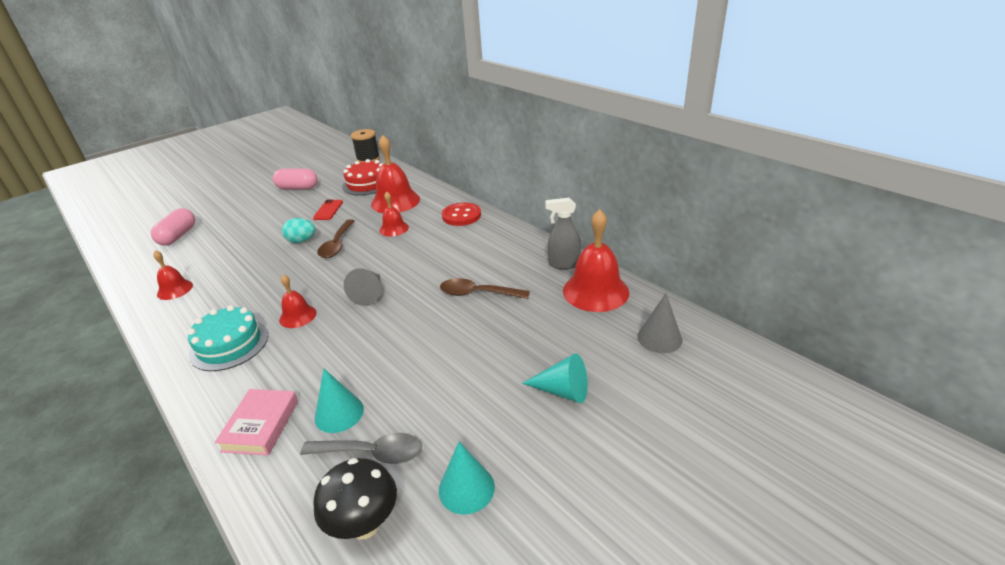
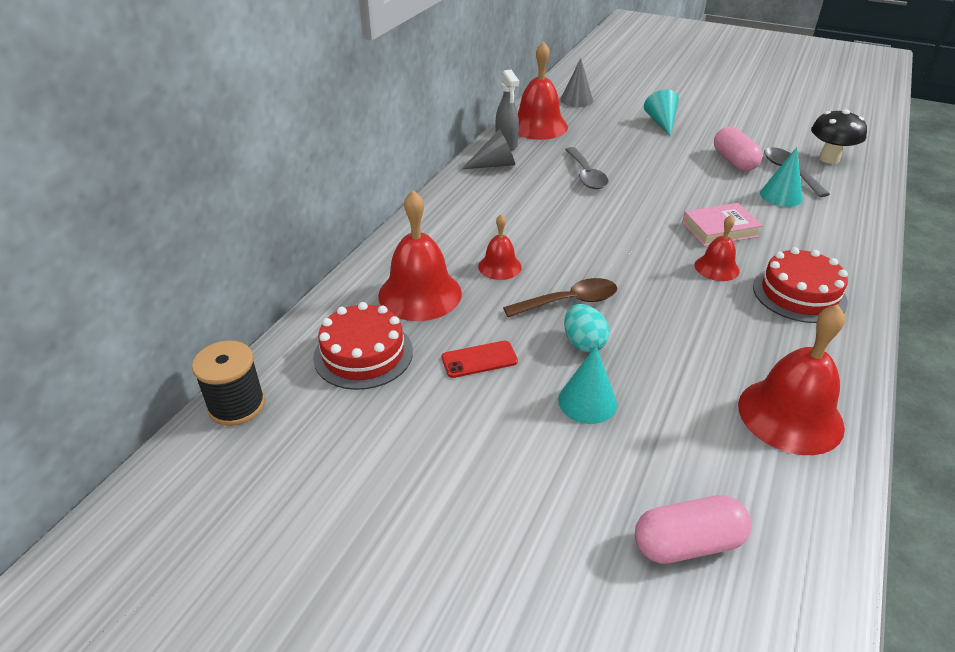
camera: 115 degrees left, 5 degrees up
red bell [153,250,193,300] -> red bell [738,304,845,455], size x1.82
turquoise cake [187,305,268,371] -> red cake [753,247,848,323]
pink book [215,389,298,455] -> pink book moved to [682,203,763,246]
pink capsule [273,169,318,189] -> pink capsule moved to [714,127,763,171]
grey cone [344,268,381,306] -> grey cone moved to [462,129,515,169]
turquoise cone [439,442,495,515] -> turquoise cone moved to [558,346,617,424]
brown spoon [440,278,530,299] -> grey spoon [565,147,608,189]
red button [442,202,481,226] -> none

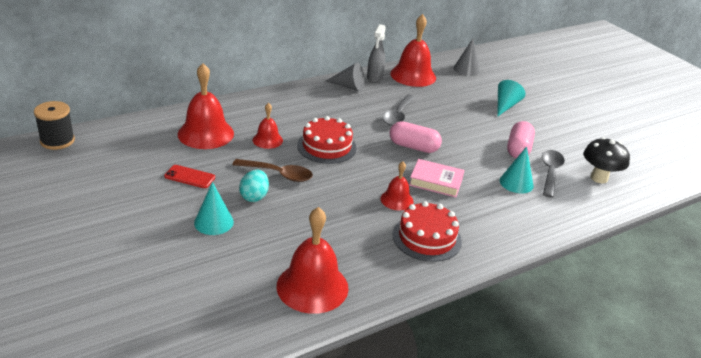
camera: 30 degrees right, 5 degrees down
red cake [313,302,413,390] -> red cake moved to [297,116,357,164]
pink capsule [635,495,751,564] -> pink capsule moved to [389,121,442,153]

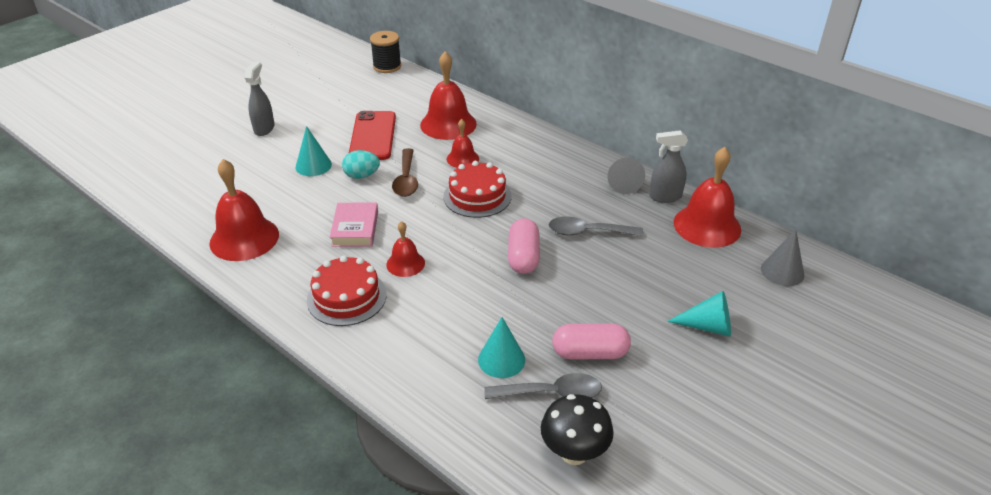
camera: 75 degrees right, 5 degrees up
red phone [164,165,215,188] -> red phone [349,111,396,160], size x1.87
pink book [409,159,465,197] -> pink book moved to [329,202,378,247]
none -> grey spray bottle [244,62,275,136]

